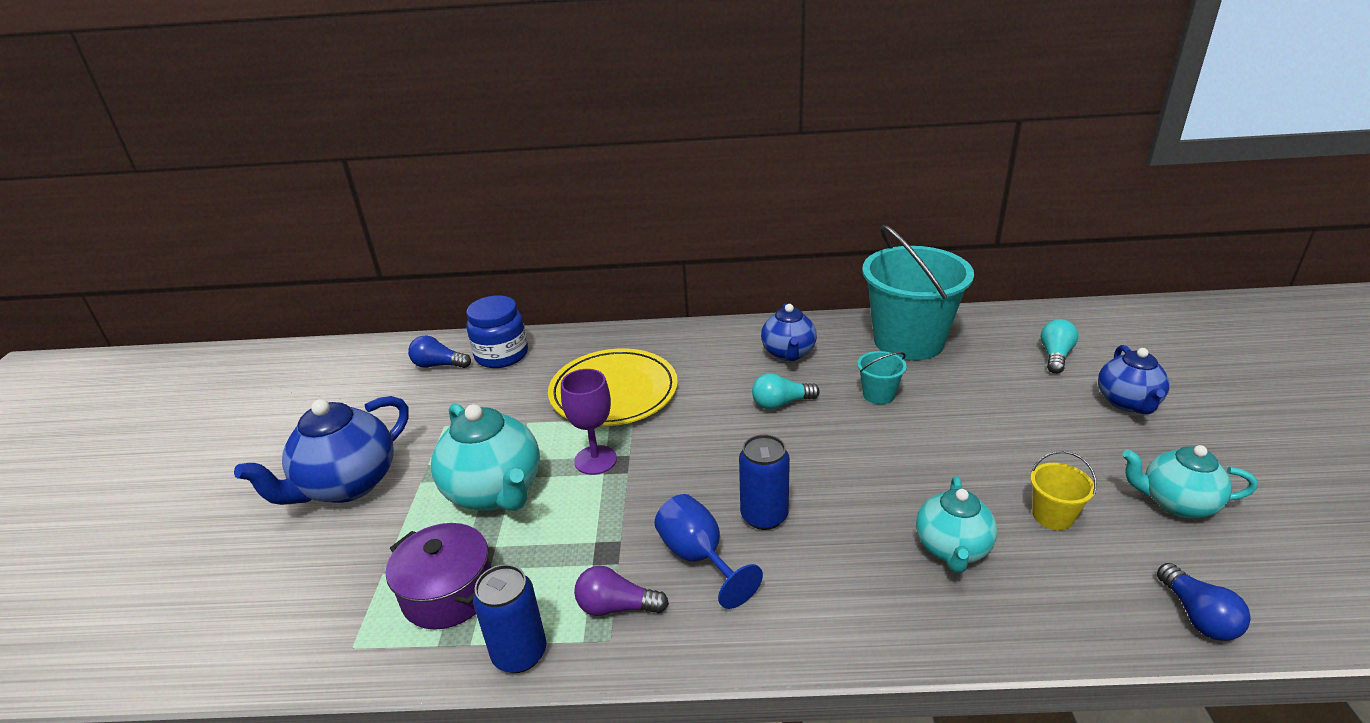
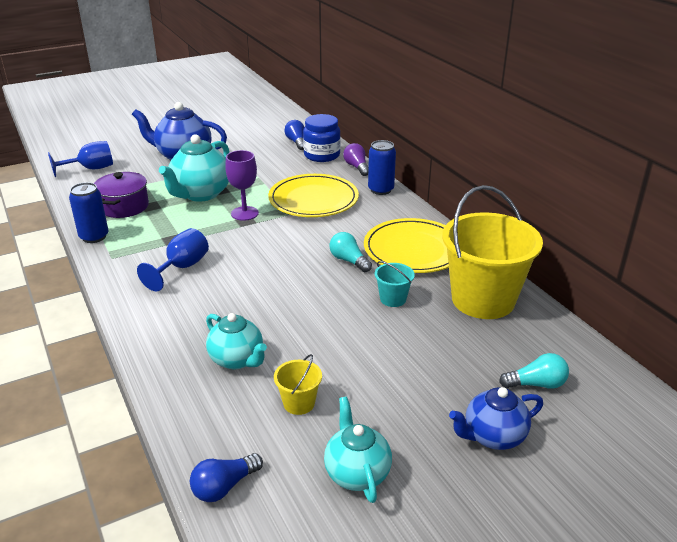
camera: 60 degrees right, 0 degrees up
purple light bulb [574,566,669,616] -> purple light bulb moved to [343,143,369,176]
blue can [739,434,790,530] -> blue can moved to [368,140,396,195]
blue teapot [761,303,817,361] -> yellow plate [364,218,449,273]
turquoise bucket [862,225,974,361] -> yellow bucket [442,185,543,319]
turquoise teapot [916,476,997,573] -> turquoise teapot turned 120 degrees counterclockwise [206,313,267,369]
none -> blue goblet [48,141,113,177]

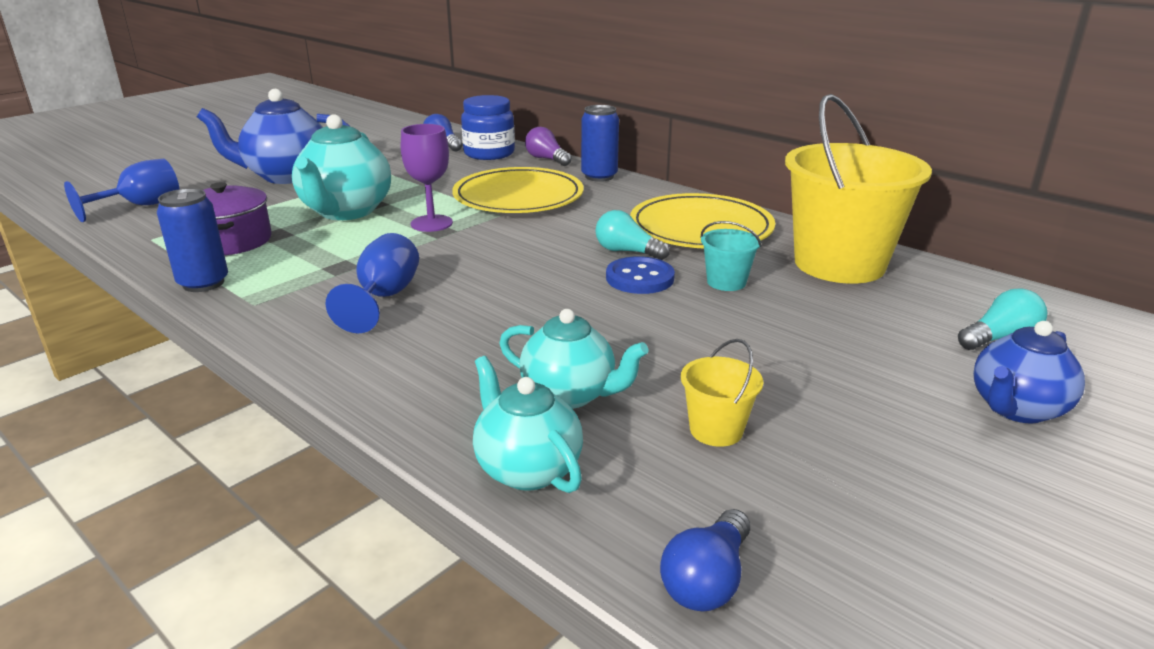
camera: 20 degrees left, 5 degrees down
turquoise teapot [324,397,392,503] -> turquoise teapot moved to [473,356,583,493]
none -> blue button [606,256,675,294]

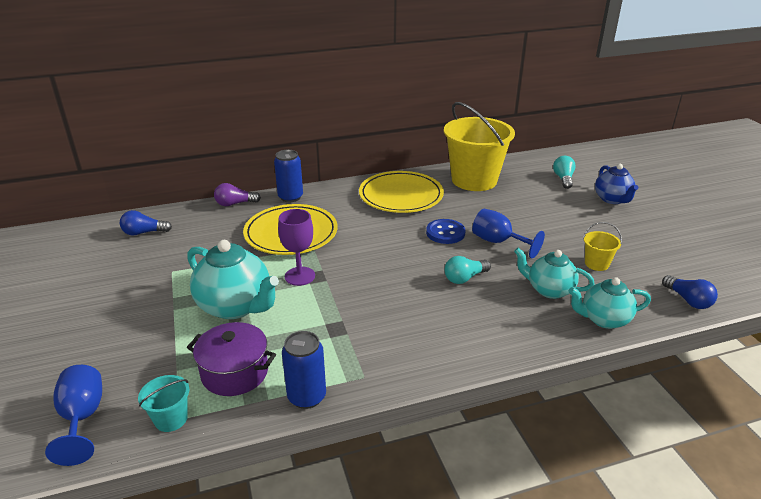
camera: 60 degrees left, 5 degrees up
blue teapot [197,89,351,184] -> none
blue goblet [325,233,419,333] -> blue goblet moved to [472,209,545,258]
blue jar [461,95,515,160] -> none
turquoise teapot [499,309,648,409] -> turquoise teapot turned 120 degrees counterclockwise [514,248,594,299]
turquoise light bulb [595,210,670,260] -> turquoise light bulb moved to [445,256,491,284]
turquoise bucket [700,221,762,291] -> turquoise bucket moved to [138,375,189,432]

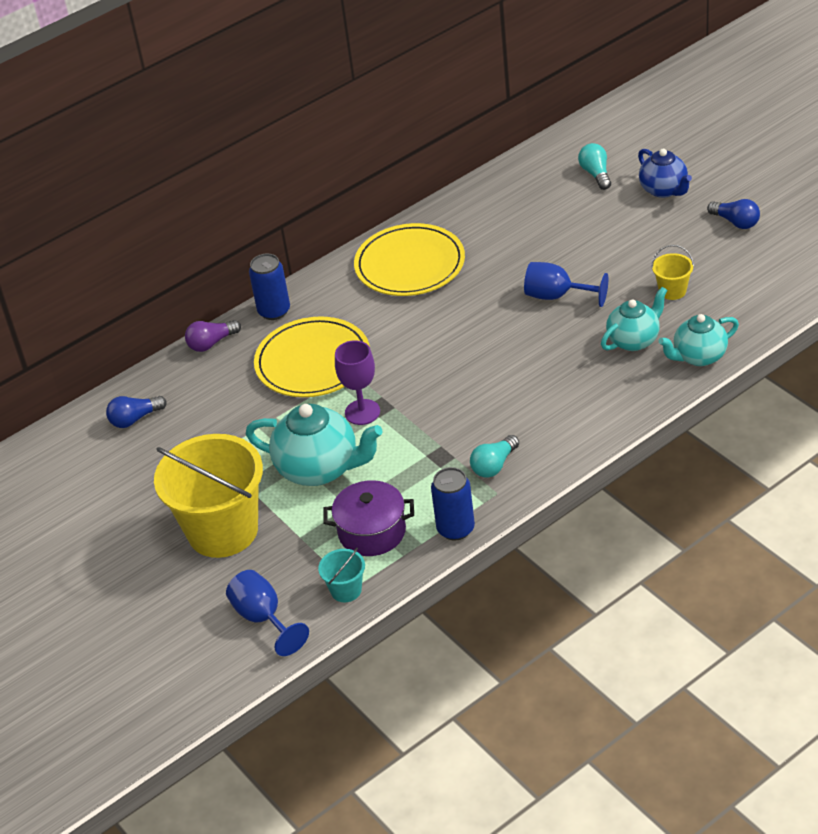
camera: 15 degrees left, 10 degrees up
blue button [426,219,465,244] -> none
yellow bucket [444,102,515,191] -> yellow bucket moved to [154,434,263,558]
turquoise light bulb [445,256,491,284] -> turquoise light bulb moved to [470,435,519,478]
turquoise teapot [514,248,594,299] -> turquoise teapot turned 135 degrees clockwise [601,287,667,351]
blue light bulb [662,275,718,309] -> blue light bulb moved to [707,199,760,229]

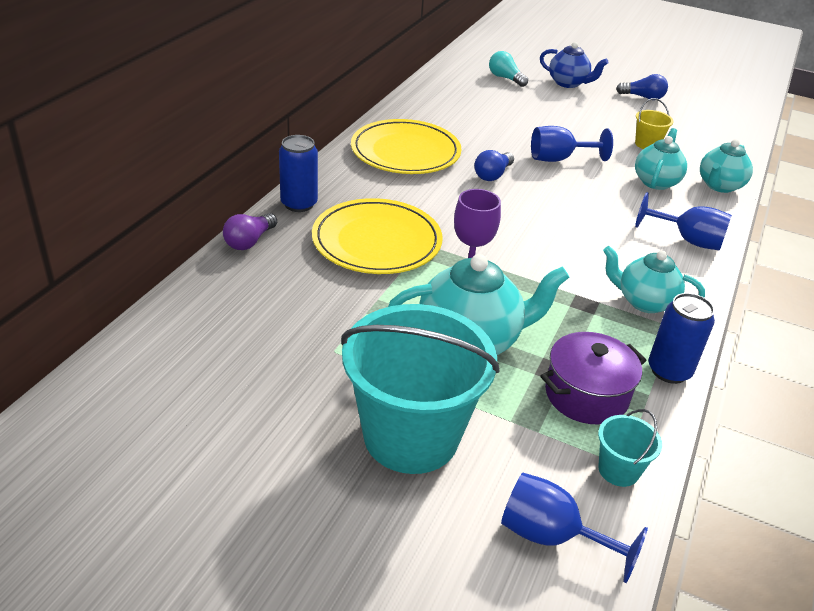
camera: 35 degrees left, 5 degrees down
blue light bulb [106,396,167,428] -> blue light bulb moved to [474,150,514,181]
yellow bucket [154,434,263,558] -> turquoise bucket [341,304,500,474]
turquoise light bulb [470,435,519,478] -> turquoise teapot [603,246,705,313]
none -> blue goblet [635,192,732,251]

